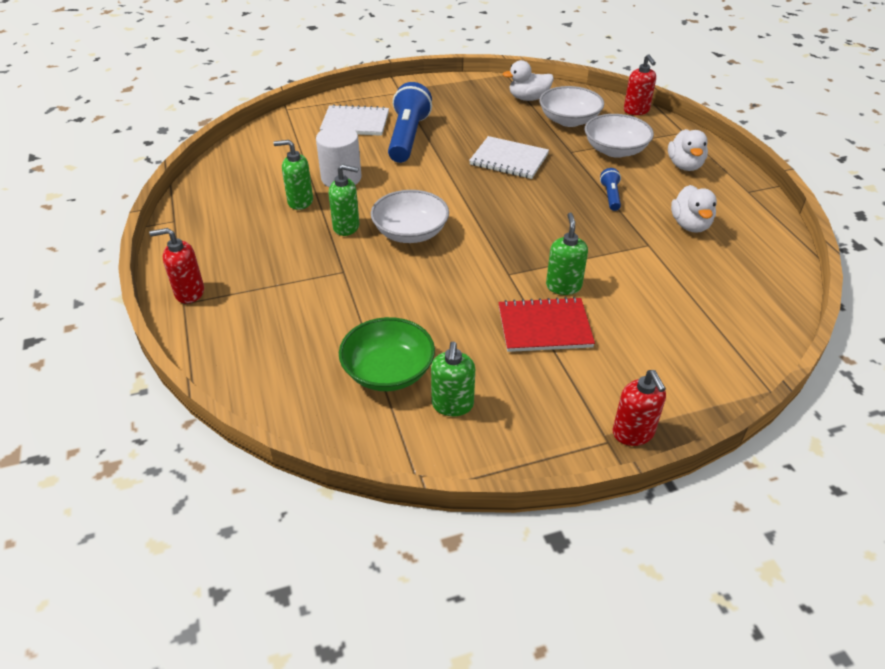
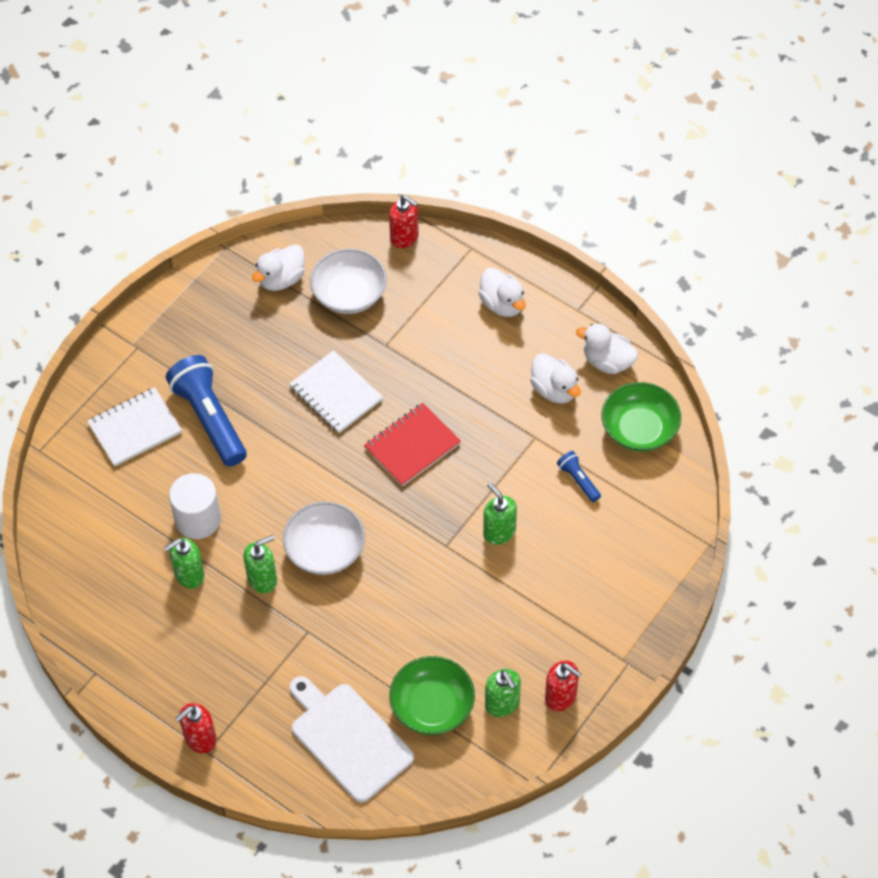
camera: 35 degrees left, 15 degrees up
white notebook [469,136,549,179] -> white notebook turned 60 degrees clockwise [289,350,383,433]
red notebook [498,297,595,352] -> red notebook moved to [364,403,461,486]
white bowl [585,114,654,158] -> none
blue flashlight [600,168,621,211] -> blue flashlight moved to [557,451,601,502]
red soap dispenser [613,370,666,446] -> red soap dispenser moved to [545,661,581,711]
none -> white cutting board [289,676,414,803]
none -> white duck [576,324,638,374]
none -> green bowl [601,382,681,452]

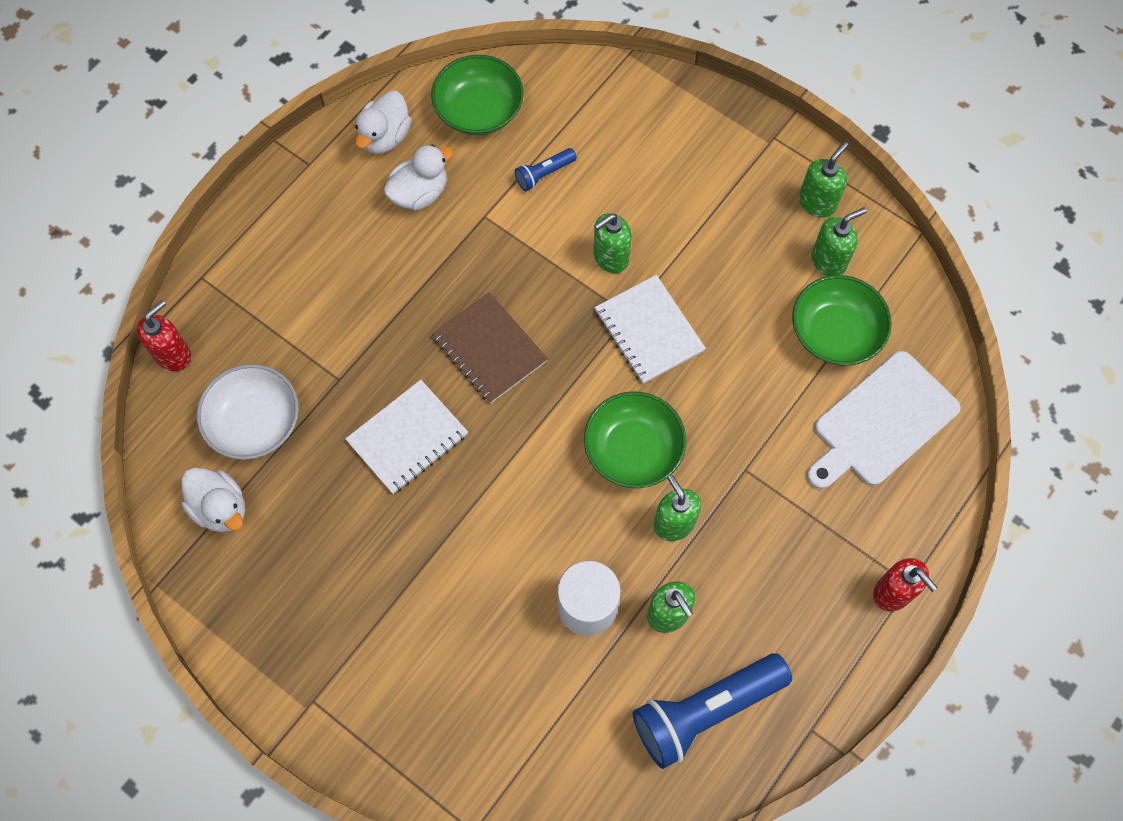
camera: 90 degrees left, 10 degrees up
white notebook [87,387,182,467] -> white notebook moved to [595,275,706,384]
blue flashlight [166,355,247,467] -> blue flashlight moved to [633,653,792,769]
white bowl [283,502,365,575] -> green bowl [584,391,686,488]
red notebook [364,403,461,486] -> brown notebook [432,292,548,404]
white duck [478,268,526,317] -> none
red soap dispenser [545,661,581,711] -> green soap dispenser [799,142,848,218]

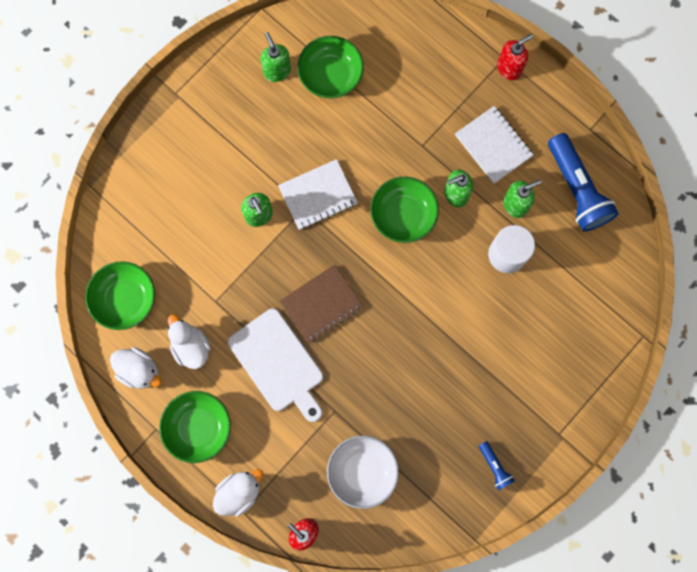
camera: 85 degrees left, 10 degrees up
white duck [182,468,245,532] -> white duck moved to [213,469,263,517]
white notebook [345,380,468,494] -> white notebook moved to [455,106,533,184]
blue flashlight [515,148,577,191] -> blue flashlight moved to [479,441,515,490]
green soap dispenser [799,142,848,218] -> none
white cutting board [807,351,961,489] -> white cutting board moved to [228,309,323,422]
none -> green bowl [159,391,231,463]

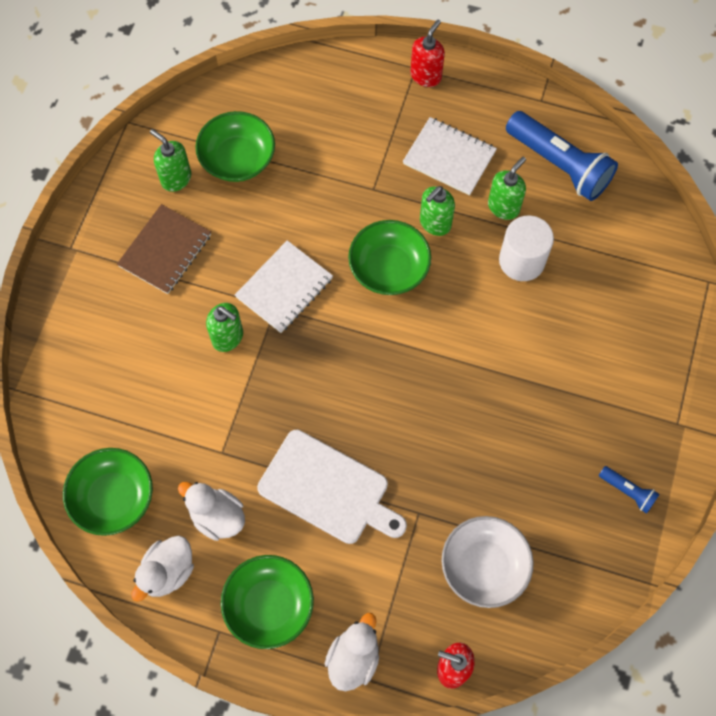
camera: 25 degrees left, 10 degrees down
white duck [110,347,161,389] -> white duck turned 120 degrees clockwise [131,535,194,602]
brown notebook [280,264,363,343] -> brown notebook moved to [117,204,211,294]

